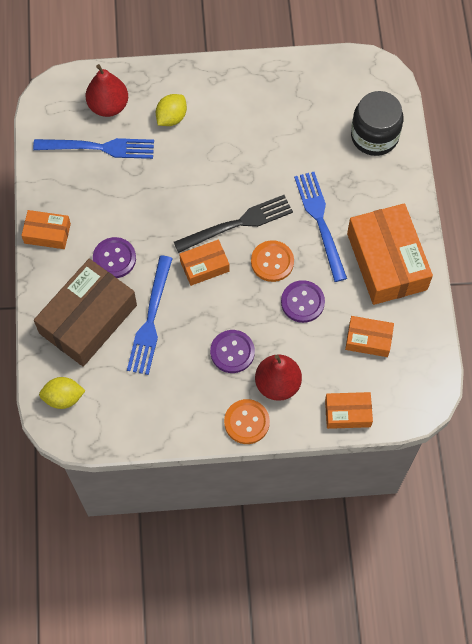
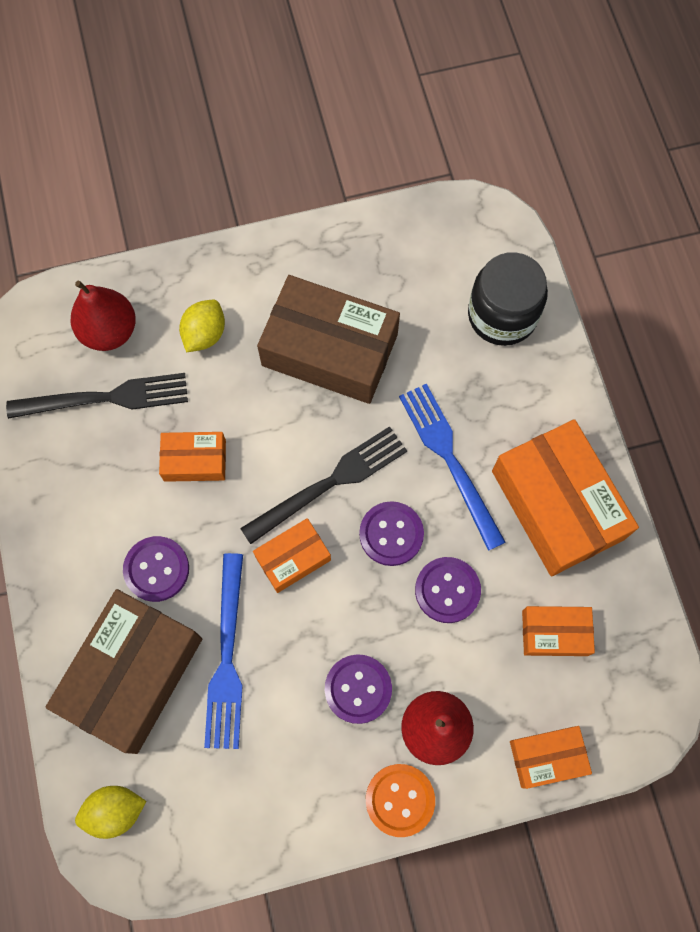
camera: 10 degrees left, 5 degrees up
orange box [21,210,71,249] -> orange box moved to [159,432,226,482]
blue fork [33,138,154,159] -> black fork [6,373,188,419]
orange button [251,240,294,282] -> purple button [359,501,424,566]
none -> brown box [257,275,400,404]

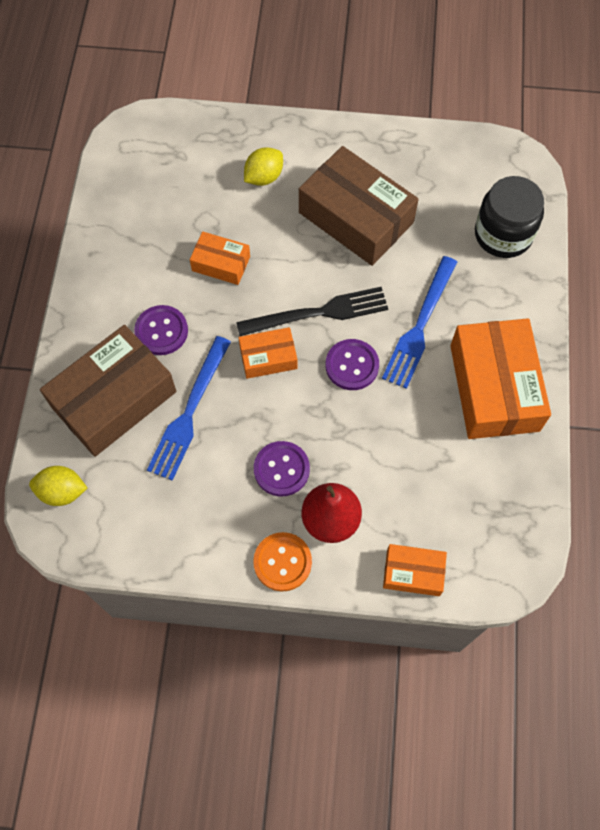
camera: 20 degrees right, 5 degrees down
black fork [6,373,188,419] -> none
red pear [71,281,136,351] -> none
blue fork [399,383,505,551] -> blue fork turned 150 degrees counterclockwise [382,256,457,389]
purple button [415,557,481,623] -> none
orange box [522,606,595,656] -> none

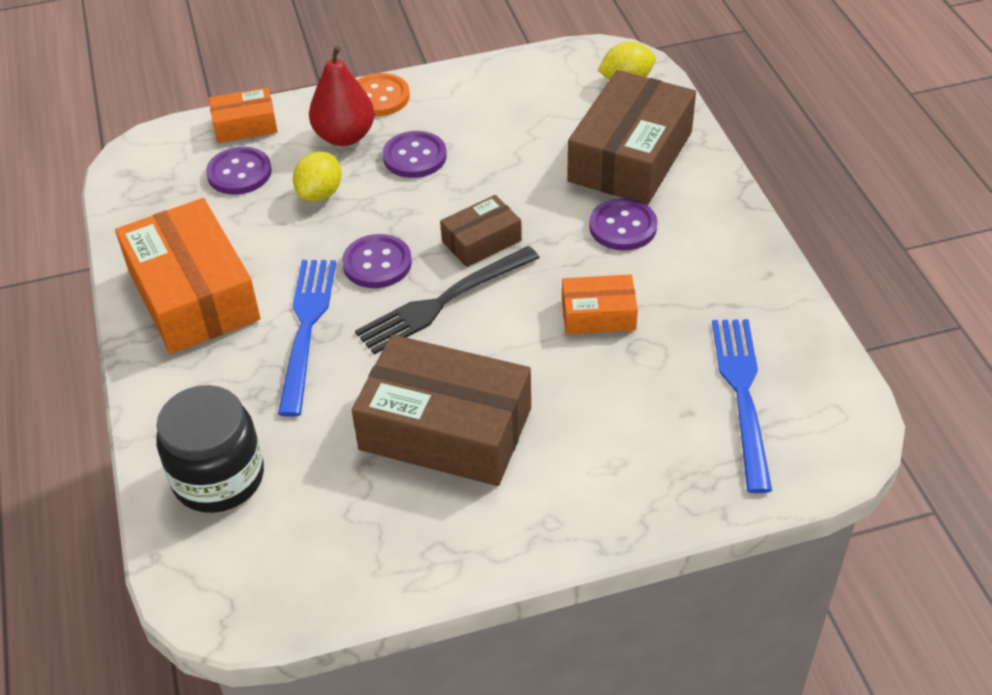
camera: 160 degrees right, 20 degrees down
blue fork [147,336,231,481] -> blue fork moved to [712,319,772,493]
orange box [239,327,298,379] -> brown box [440,195,522,267]
yellow lemon [244,147,283,186] -> yellow lemon moved to [293,152,342,201]
none -> purple button [206,147,272,195]

